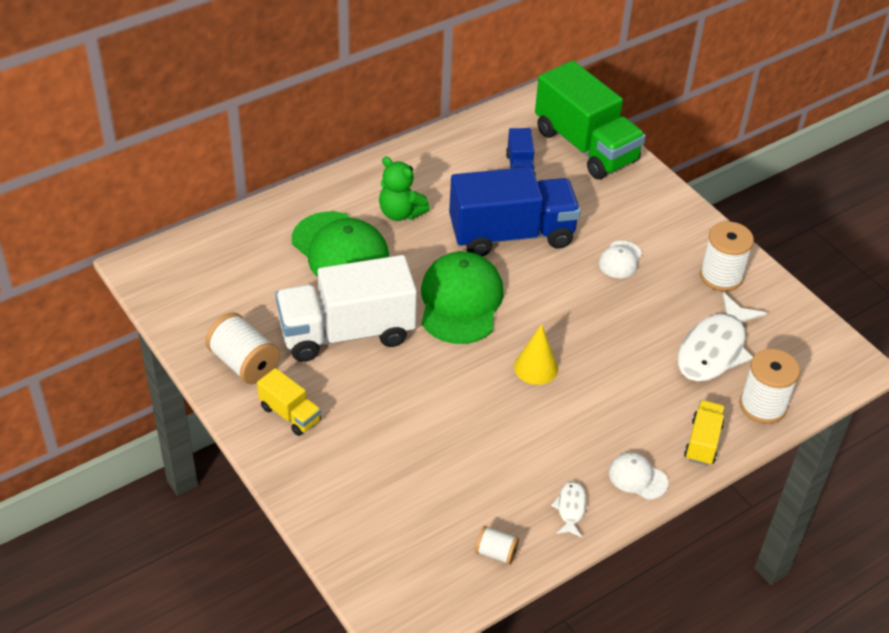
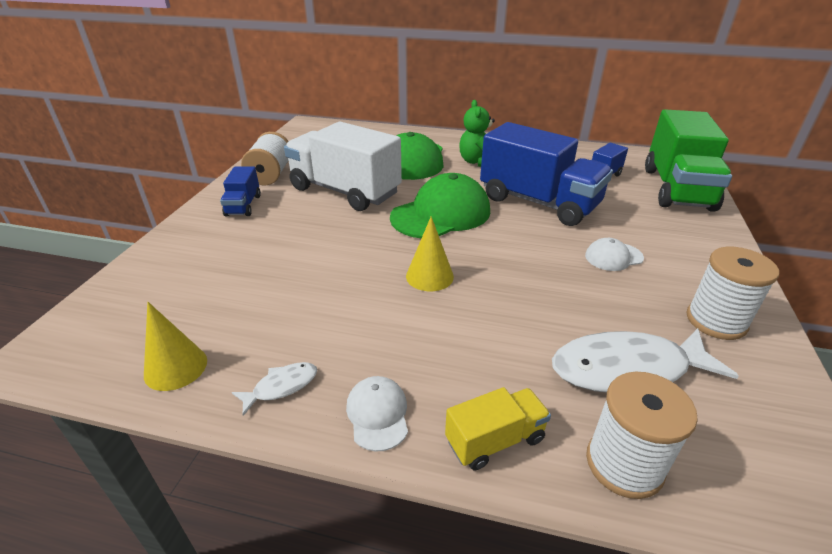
camera: 50 degrees right, 10 degrees down
yellow truck [257,368,321,436] -> blue truck [220,167,261,216]
white spool [475,526,519,565] -> yellow cone [144,302,207,391]

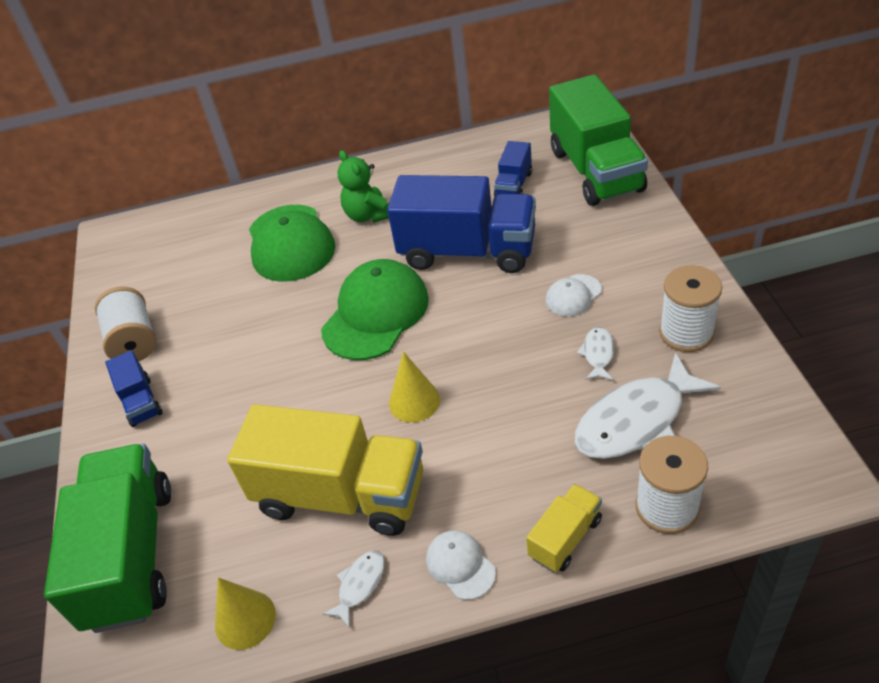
camera: 20 degrees left, 10 degrees up
white truck [284,122,402,211] -> none
none -> green truck [44,444,171,633]
none -> yellow truck [227,404,423,536]
none -> white fish [577,327,614,380]

